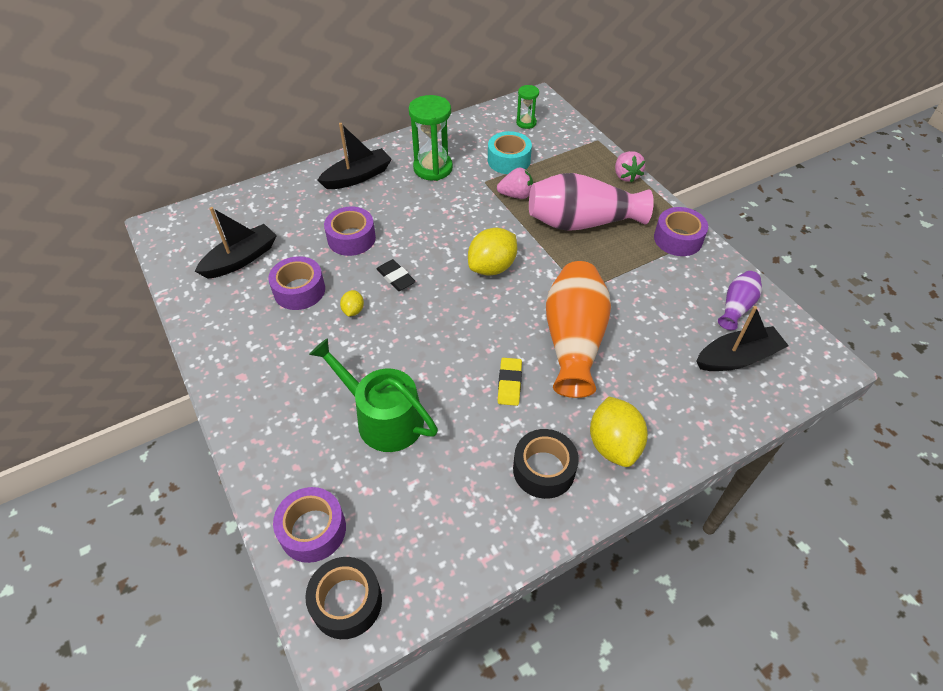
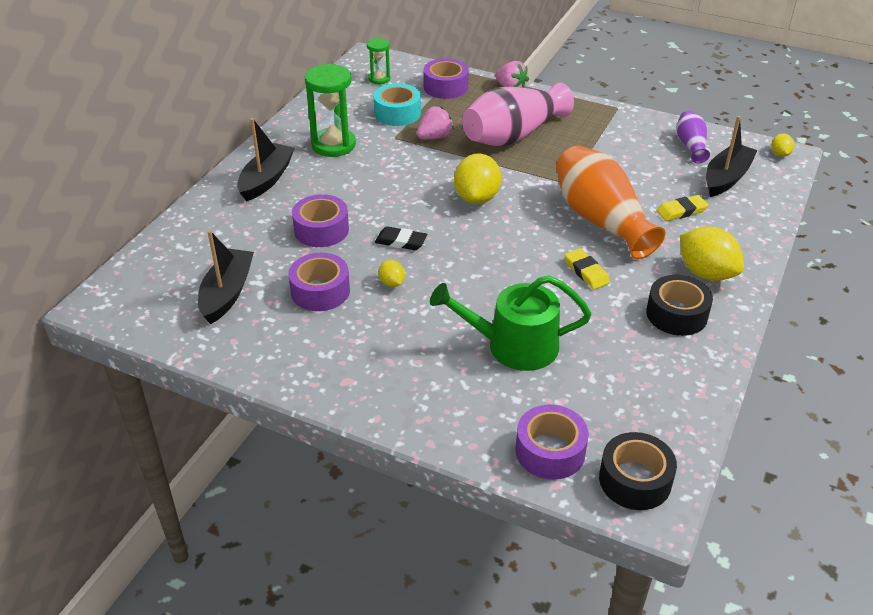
camera: 35 degrees left, 10 degrees down
purple tape [654,207,708,256] -> purple tape moved to [423,58,469,99]
none -> yellow eraser [657,195,709,221]
none -> yellow lemon [771,133,794,157]

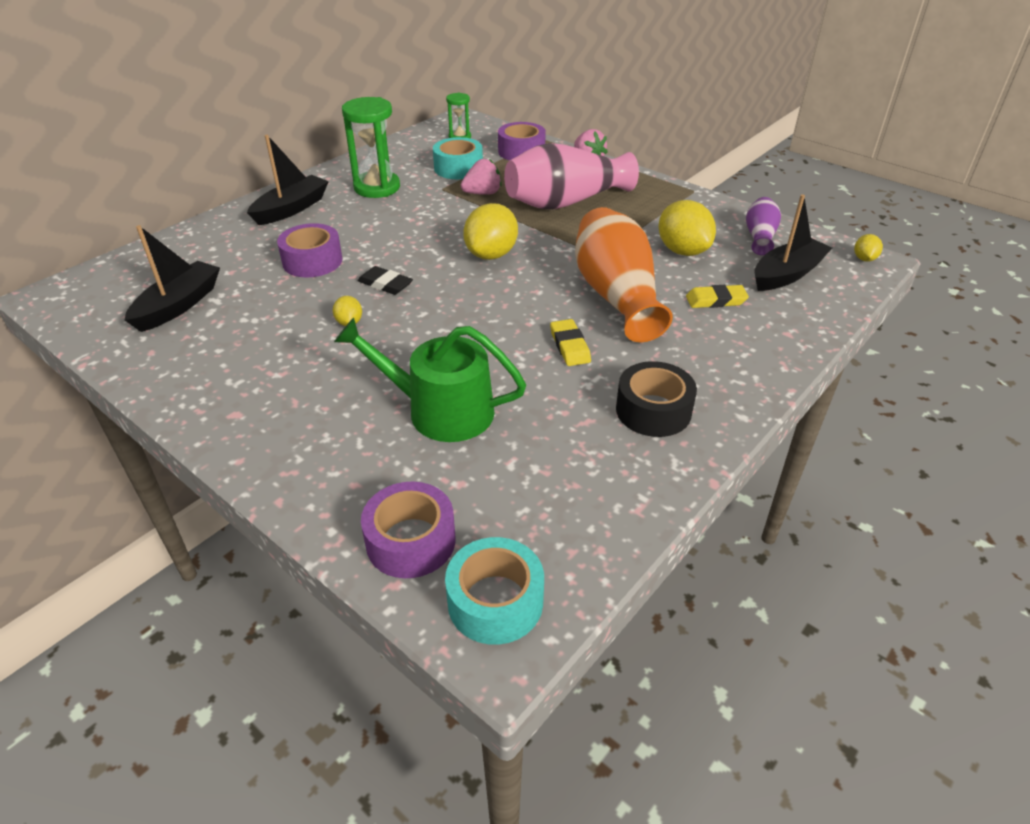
camera: 15 degrees right, 0 degrees up
purple tape [288,253,350,311] -> none
black tape [599,432,677,510] -> turquoise tape [445,537,544,645]
yellow lemon [680,226,744,281] -> yellow lemon moved to [658,200,716,256]

